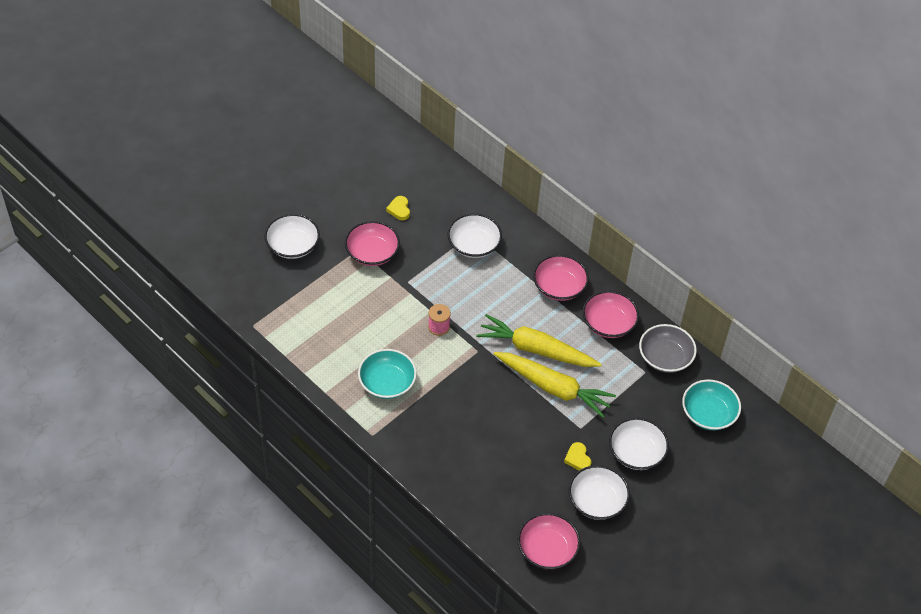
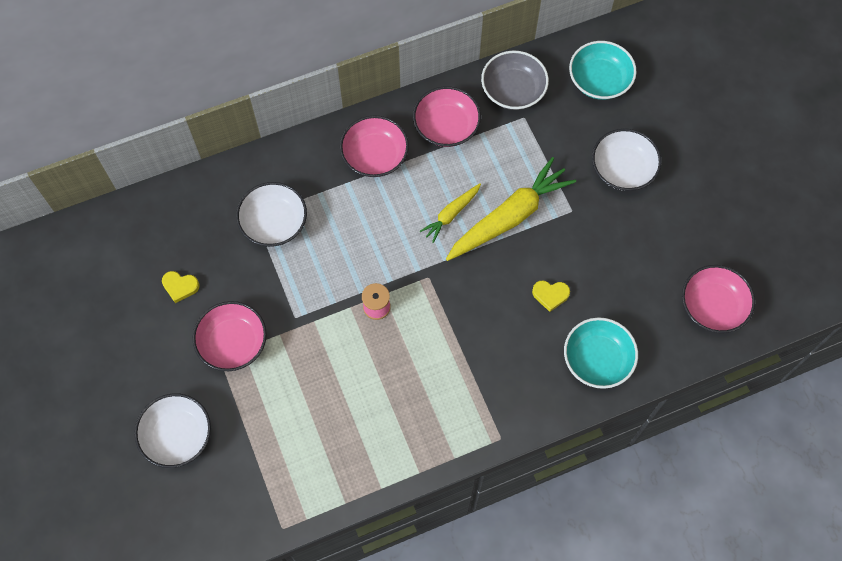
camera: 65 degrees left, 15 degrees up
turquoise bowl [358,349,417,399] -> turquoise bowl moved to [564,317,638,389]
yellow carrot [476,314,602,367] -> yellow carrot [420,183,481,243], size x0.52
yellow heart [564,442,592,470] -> yellow heart moved to [532,280,570,312]
white bowl [569,465,630,520] -> none

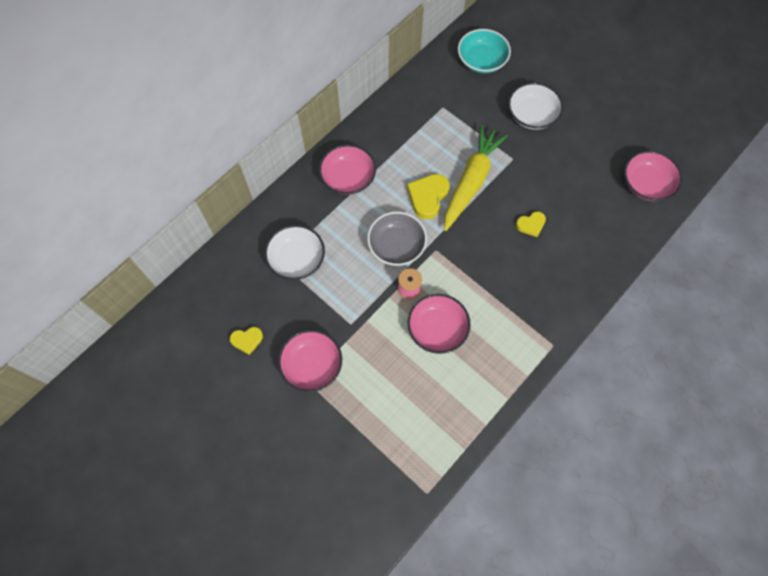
camera: 25 degrees left, 0 degrees up
white bowl [134,393,211,468] -> none
pink bowl [413,86,481,147] -> pink bowl moved to [407,294,471,354]
yellow carrot [420,183,481,243] -> yellow heart [407,174,450,219]
grey bowl [481,51,549,110] -> grey bowl moved to [367,211,427,266]
turquoise bowl [564,317,638,389] -> none

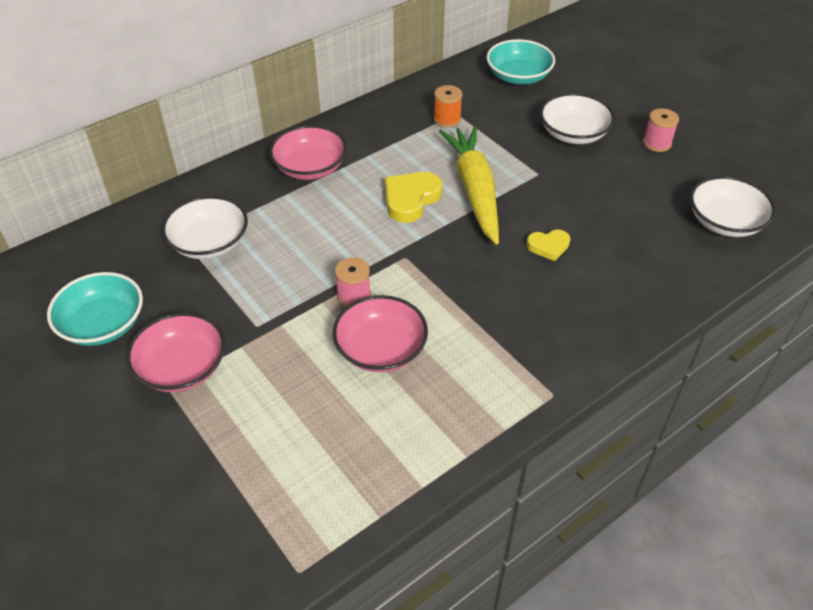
camera: 10 degrees right, 20 degrees down
yellow heart [230,327,263,355] -> turquoise bowl [47,272,143,346]
grey bowl [367,211,427,266] -> none
yellow carrot [444,125,508,231] -> yellow carrot turned 45 degrees counterclockwise [439,126,499,245]
pink bowl [624,151,683,201] -> white bowl [690,176,776,237]
none -> orange spool [434,85,463,127]
none -> pink spool [643,108,679,152]

